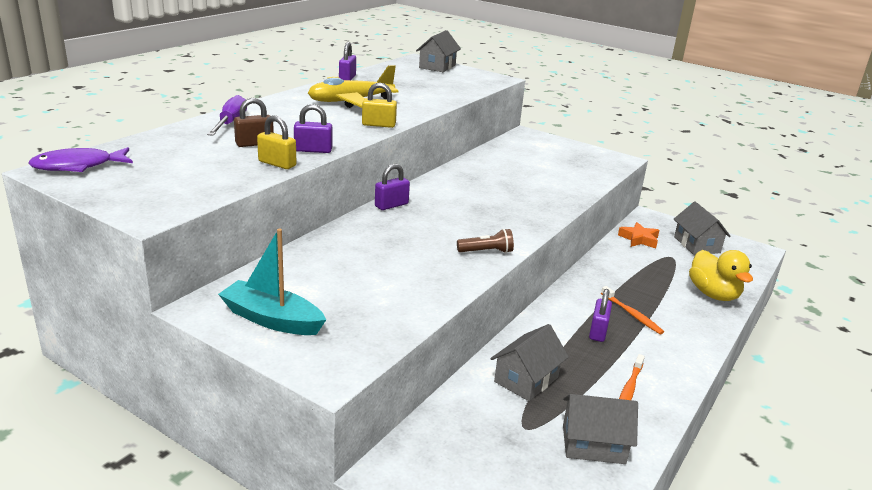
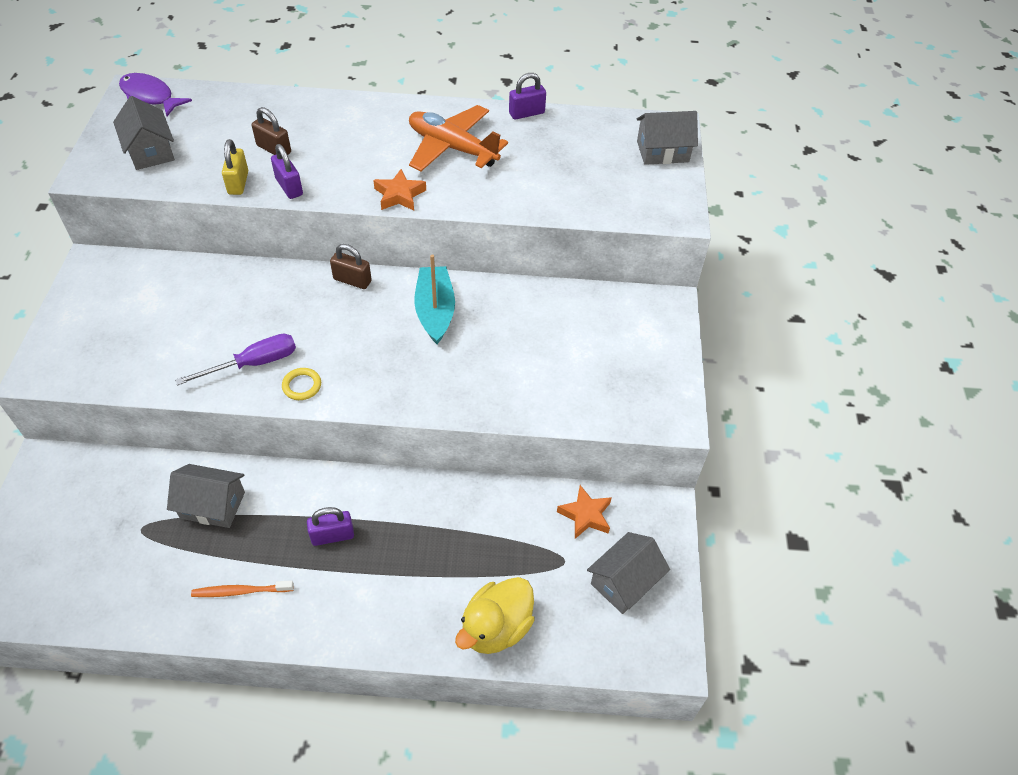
camera: 60 degrees right, 25 degrees up
purple screwdriver [207,95,247,136] -> purple screwdriver moved to [175,334,296,385]
turquoise boat [218,229,326,335] -> turquoise boat moved to [414,254,455,344]
yellow plane [308,65,399,108] -> orange plane [409,105,508,171]
yellow padlock [362,83,397,128] -> orange star [373,169,426,211]
purple padlock [375,164,410,210] -> brown padlock [330,244,372,289]
brown flashlight [457,229,514,253] -> yellow ring [282,368,321,400]
grey house [563,394,638,464] -> grey house moved to [113,96,175,170]
orange toothbrush [601,286,664,334] -> none

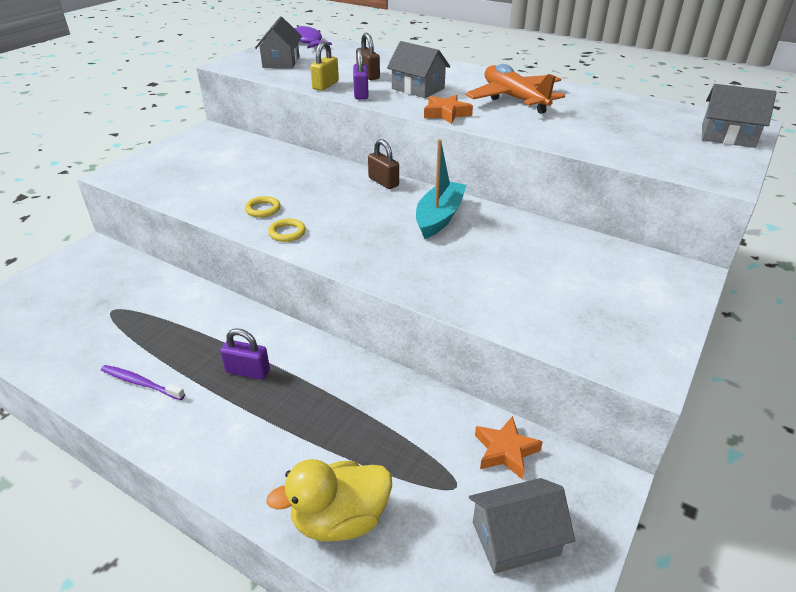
camera: 30 degrees right, 15 degrees down
grey house [167,464,245,528] -> grey house moved to [387,41,450,98]
purple screwdriver [175,334,296,385] -> yellow ring [245,196,281,217]
orange toothbrush [191,580,294,597] -> purple toothbrush [101,365,185,400]
purple padlock [509,73,546,120] -> none

